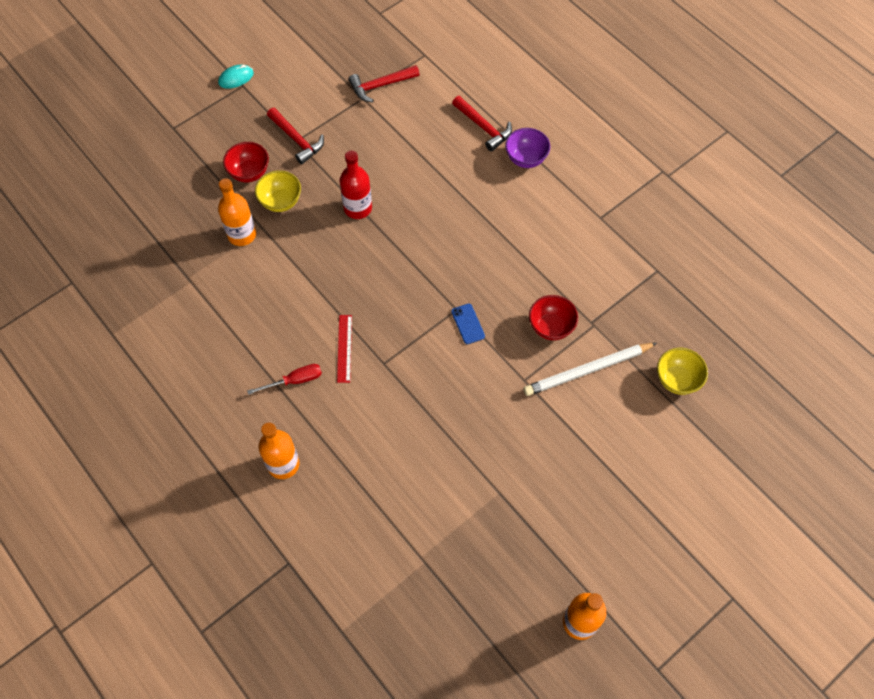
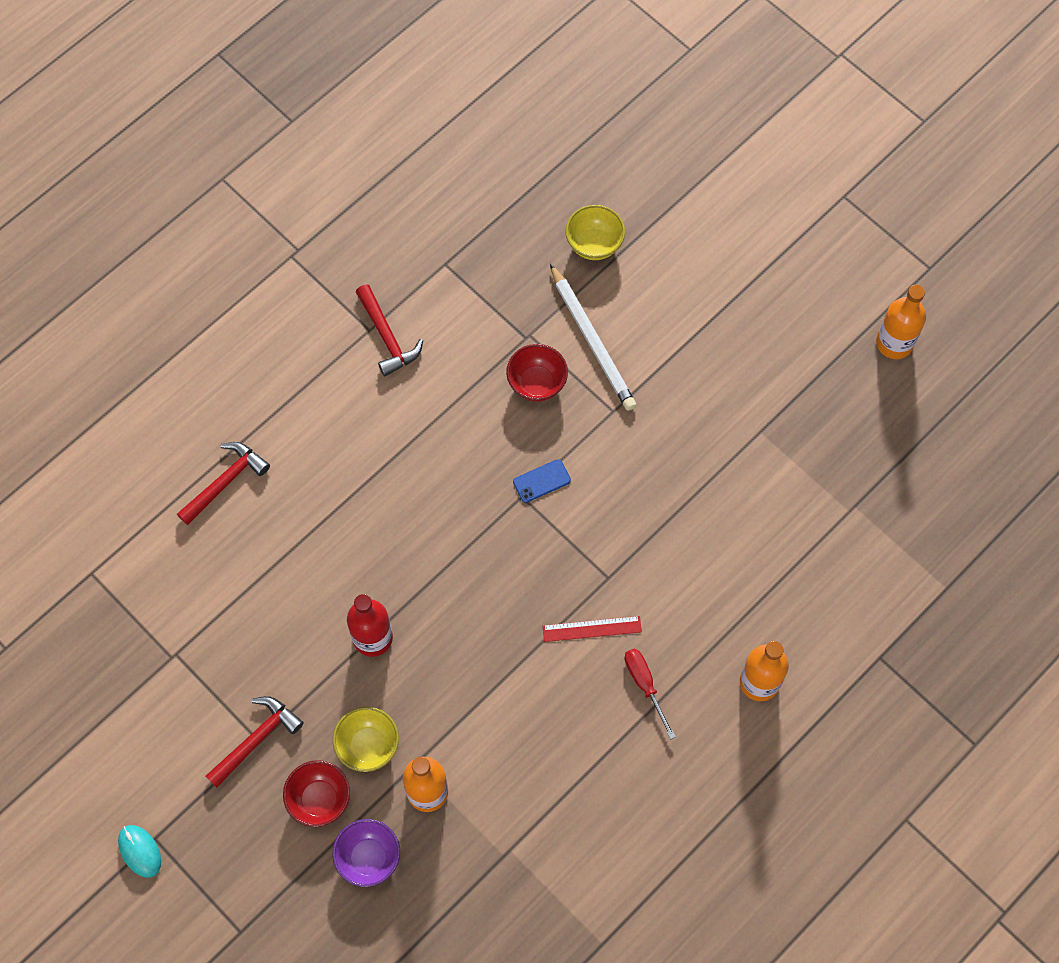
camera: 95 degrees left, 5 degrees up
red hammer [349,65,420,103] -> red hammer moved to [356,284,423,377]
purple bowl [505,128,550,168] -> purple bowl moved to [332,819,400,887]

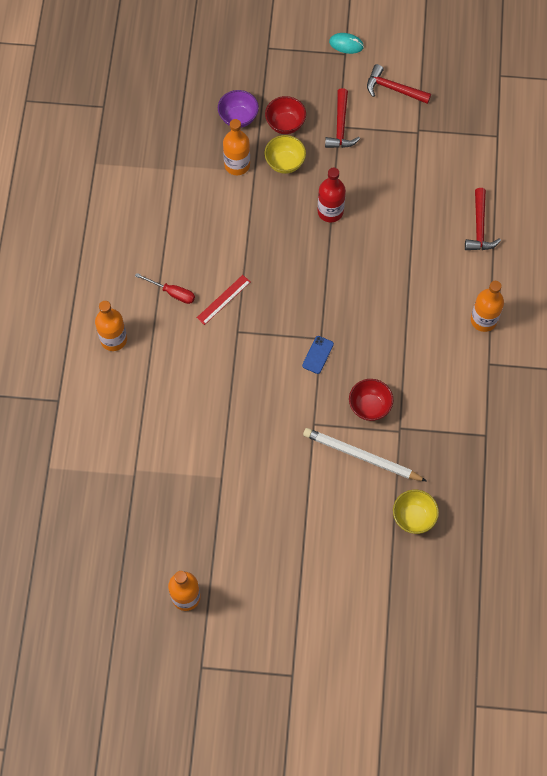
camera: 140 degrees right, 0 degrees up
red hammer [356,284,423,377] -> red hammer moved to [367,64,431,104]
none -> orange bottle [471,281,504,332]

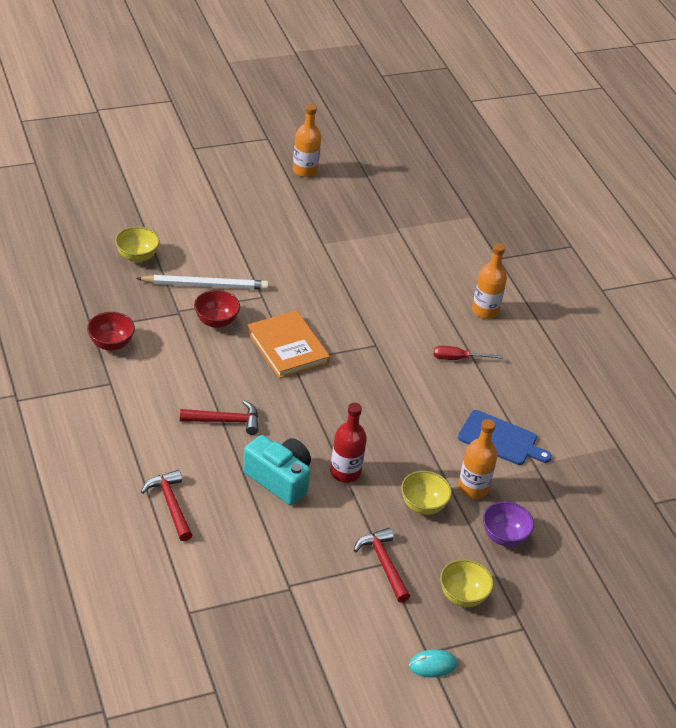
camera: 150 degrees right, 25 degrees down
red ruler [197,275,250,325] -> none
red bowl [265,96,306,134] -> red bowl moved to [87,312,135,351]
blue phone [302,336,334,374] -> orange book [247,310,330,378]
red hammer [367,64,431,104] -> red hammer moved to [180,400,259,435]
orange bottle [471,281,504,332] -> none
none -> turquoise camera [243,435,311,505]
none -> yellow bowl [440,559,494,607]
none -> blue cutting board [458,410,552,465]

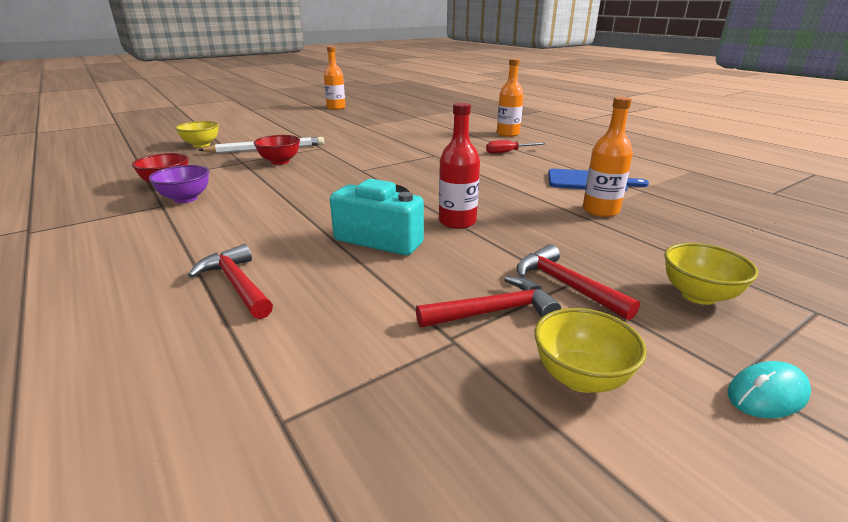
camera: 10 degrees left, 15 degrees down
red hammer [180,400,259,435] -> red hammer moved to [416,276,561,328]
orange book [247,310,330,378] -> none
yellow bowl [401,471,452,515] -> yellow bowl moved to [534,308,647,393]
purple bowl [483,501,534,547] -> purple bowl moved to [149,165,209,203]

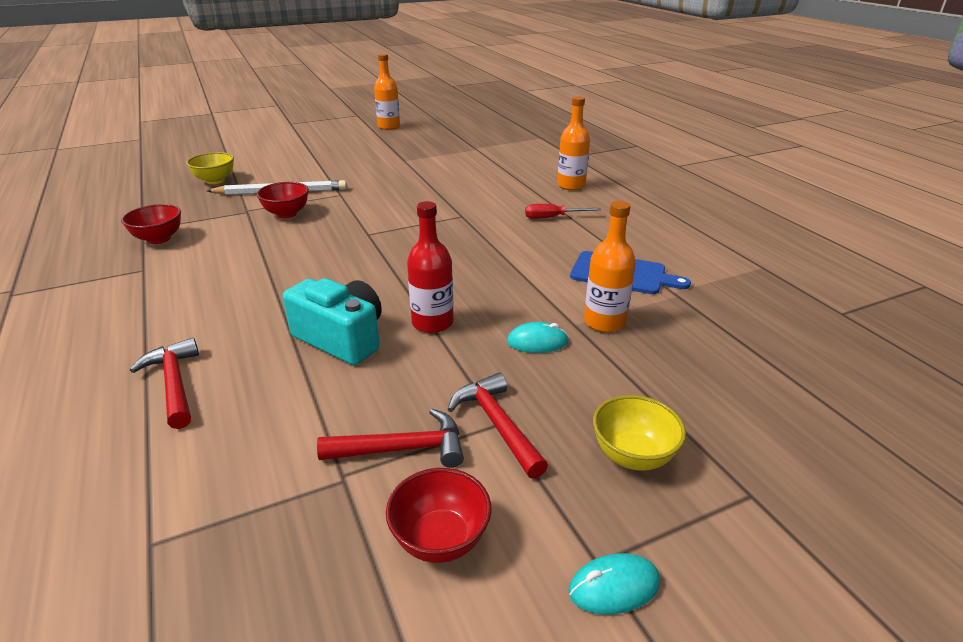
camera: 10 degrees right, 5 degrees up
purple bowl [149,165,209,203] -> none
yellow bowl [534,308,647,393] -> red bowl [386,468,491,563]
none -> turquoise mouse [507,322,569,353]

